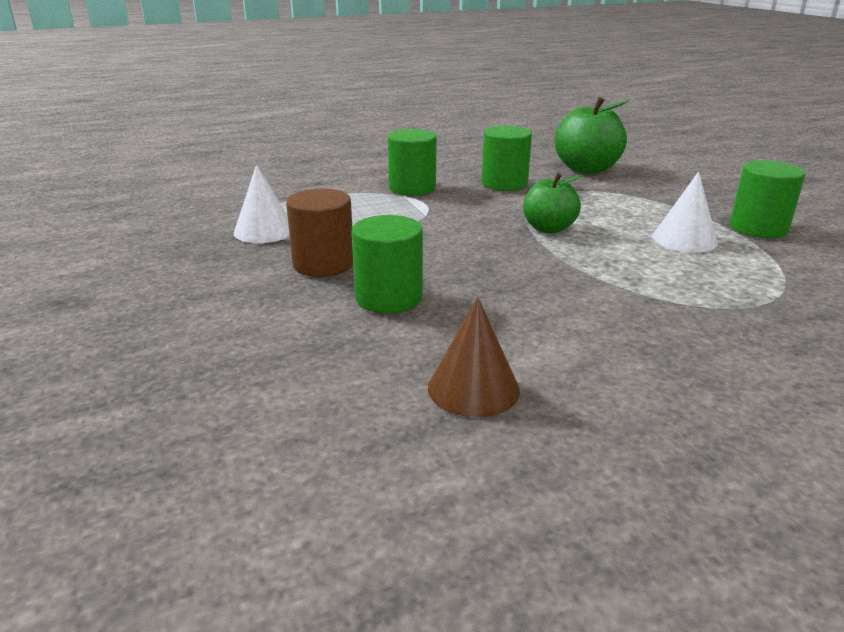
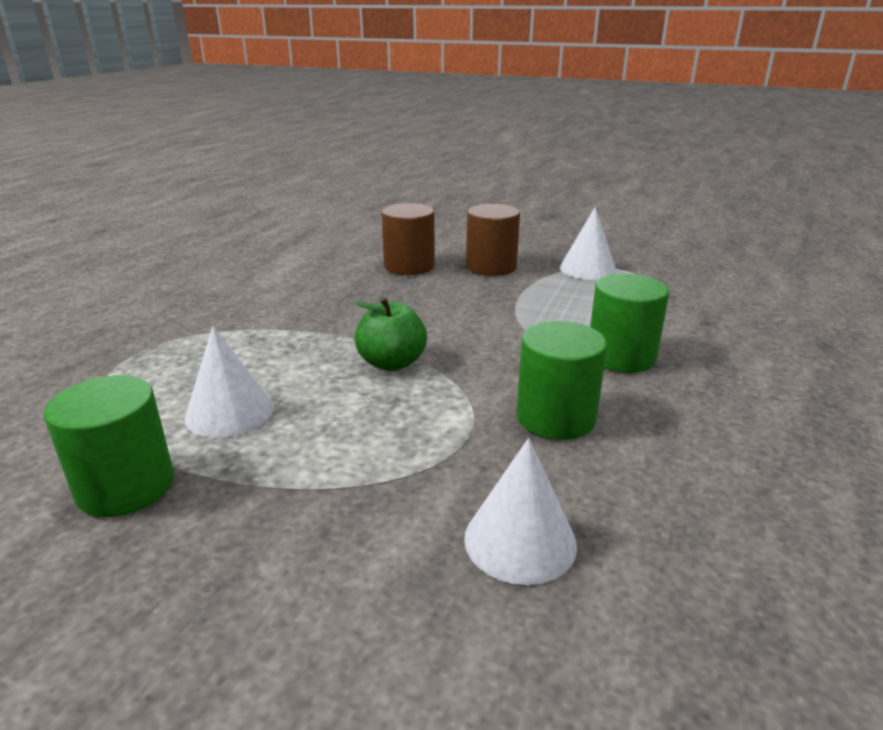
camera: 135 degrees right, 0 degrees up
green cylinder [352,215,423,313] -> brown cylinder [381,203,435,275]
brown cone [428,297,520,417] -> none
green apple [555,97,629,174] -> white cone [464,438,577,585]

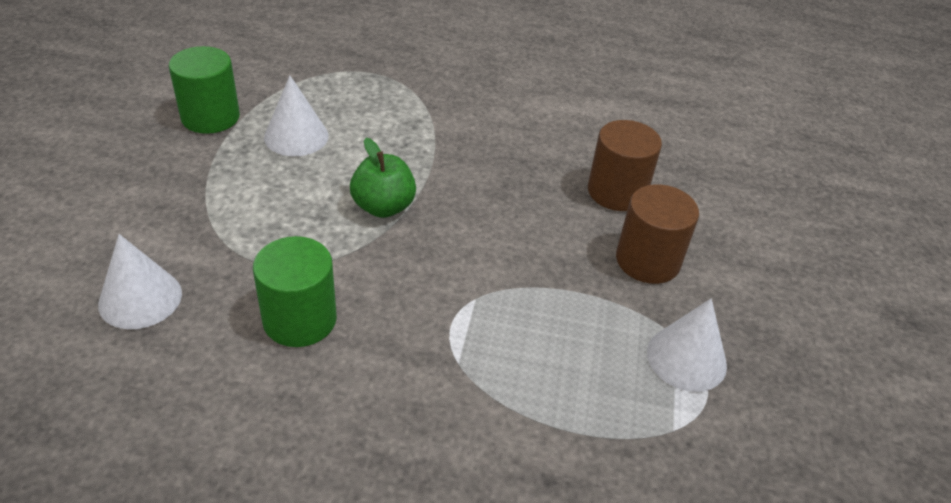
camera: 75 degrees right, 15 degrees up
green cylinder [590,274,669,373] -> none

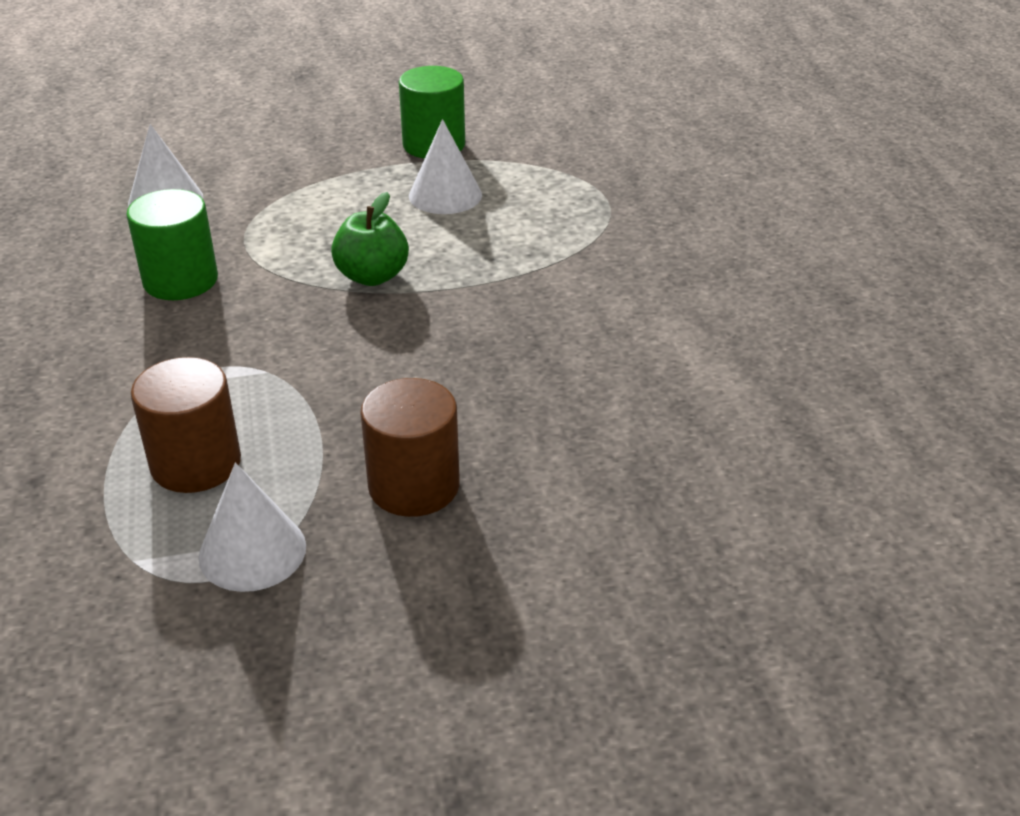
camera: 70 degrees right, 5 degrees down
brown cylinder [588,120,662,211] -> brown cylinder moved to [131,357,241,493]

